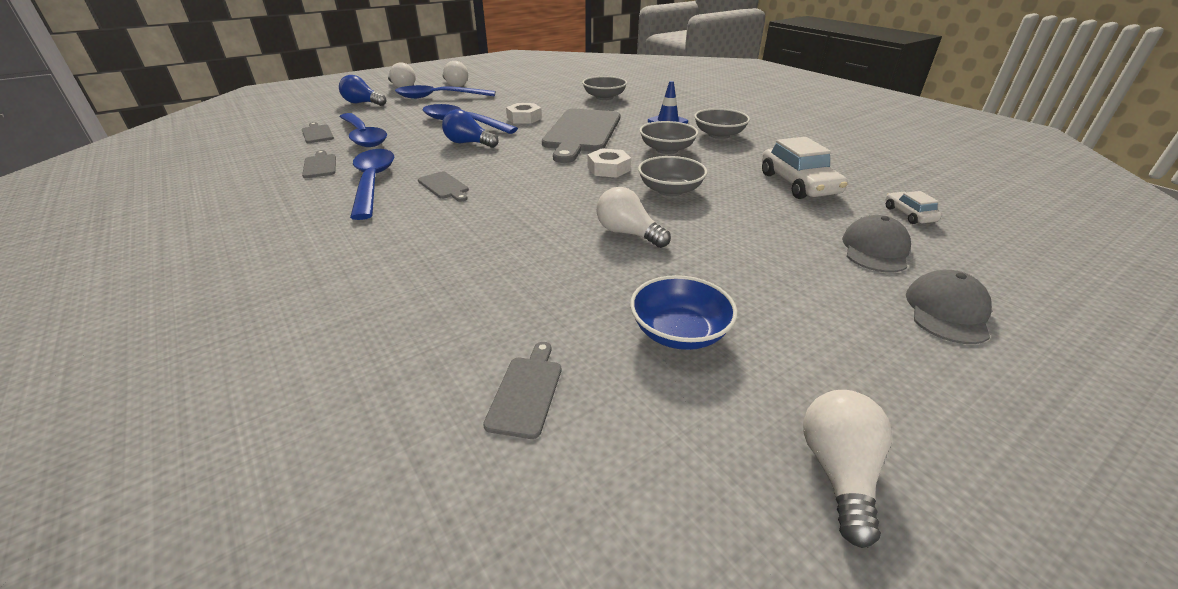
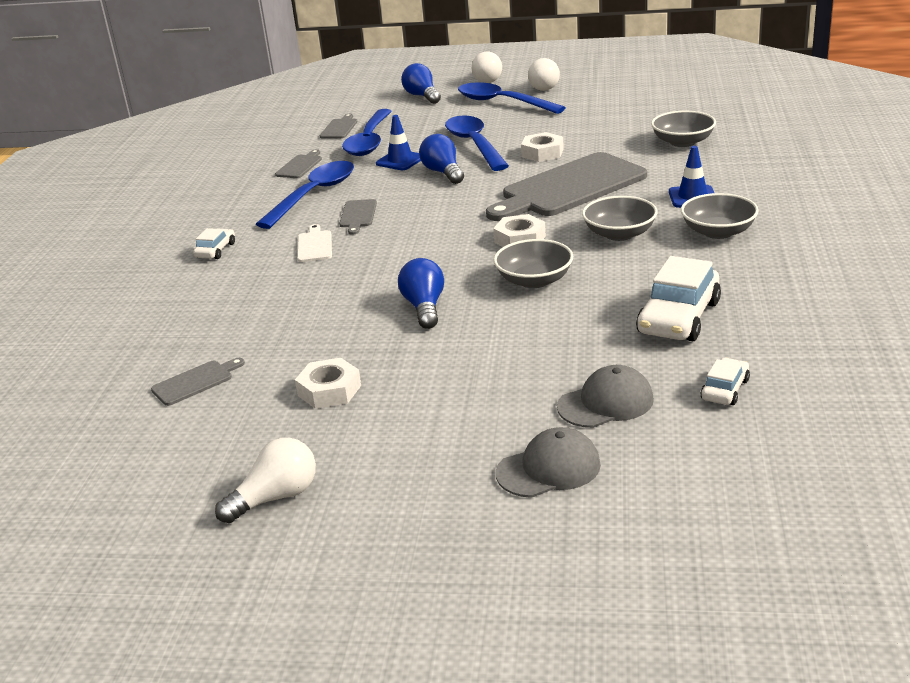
camera: 45 degrees right, 5 degrees down
white light bulb [597,187,671,248] -> blue light bulb [398,258,444,329]
blue bowl [630,275,738,350] -> white nut [295,358,361,409]
none -> white car [193,228,235,259]
none -> white cutting board [297,224,332,262]
none -> blue traffic cone [376,115,421,170]

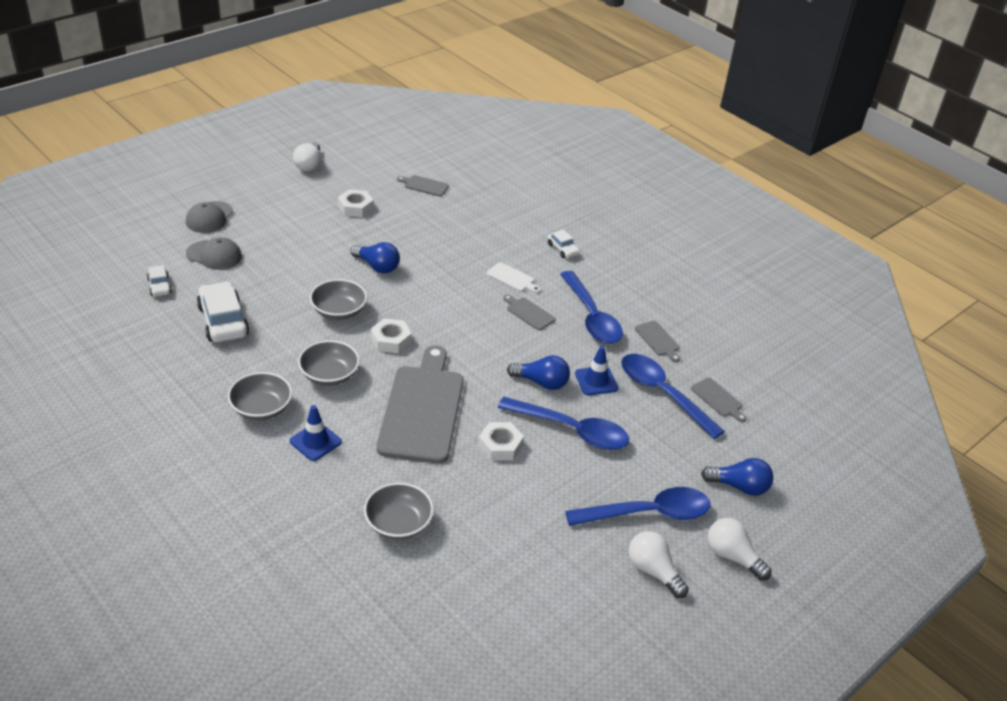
camera: 125 degrees right, 10 degrees up
grey cutting board [151,358,245,406] -> grey cutting board turned 105 degrees clockwise [397,175,449,197]
grey cap [557,365,654,428] -> grey cap turned 90 degrees counterclockwise [186,237,242,270]

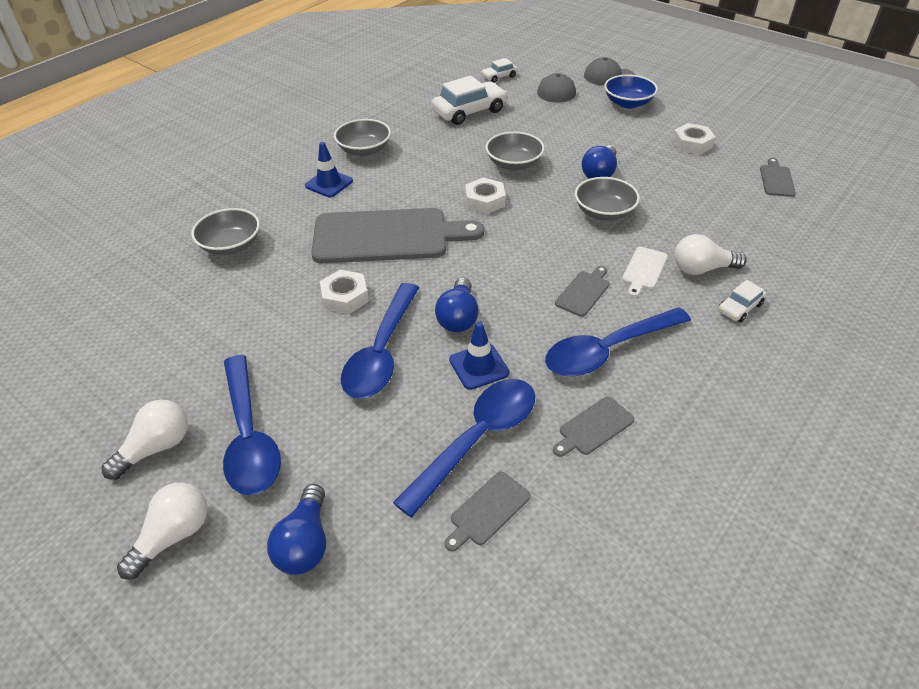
camera: 85 degrees right, 5 degrees up
white light bulb [293,142,321,171] -> white light bulb moved to [674,234,747,275]
grey bowl [298,340,360,386] -> grey bowl moved to [575,177,640,221]
none -> blue bowl [604,75,658,109]

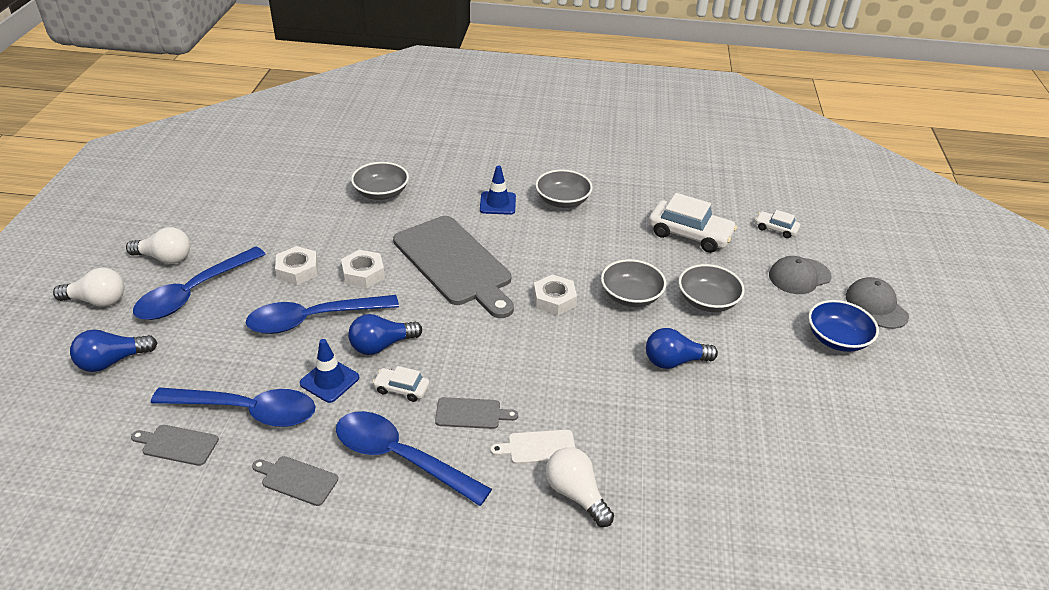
camera: 55 degrees right, 5 degrees down
grey bowl [575,177,640,221] -> grey bowl moved to [679,264,745,312]
white nut [672,123,715,155] -> white nut moved to [275,246,318,285]
white car [718,280,766,322] -> white car moved to [373,366,430,402]
grey cutting board [760,158,796,197] -> none

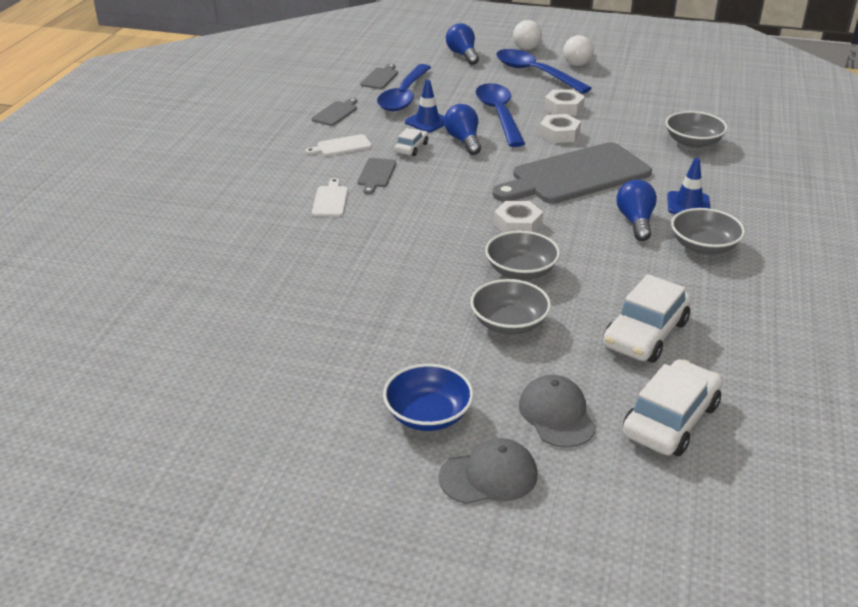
camera: 100 degrees right, 5 degrees down
blue spoon [336,411,492,506] -> white cutting board [305,134,372,156]
white light bulb [546,447,614,527] -> none
blue light bulb [646,328,718,369] -> blue light bulb moved to [616,179,657,241]
white car [755,210,800,238] -> white car [623,359,723,456], size x1.92

